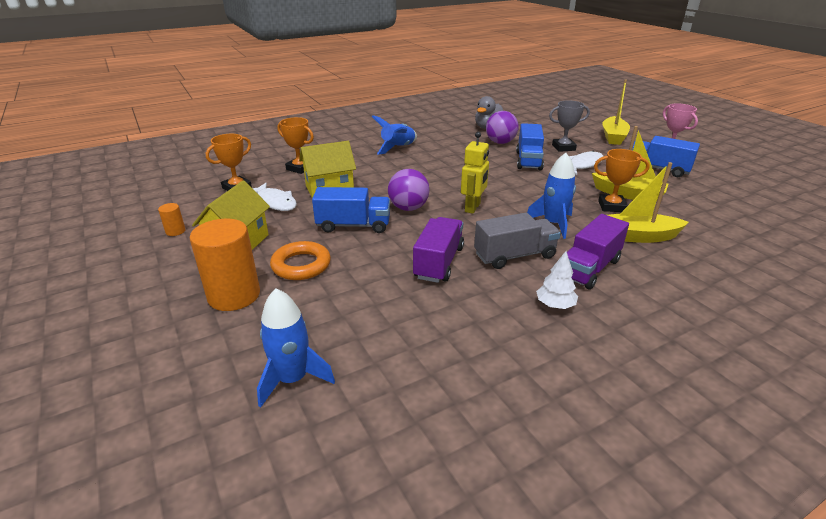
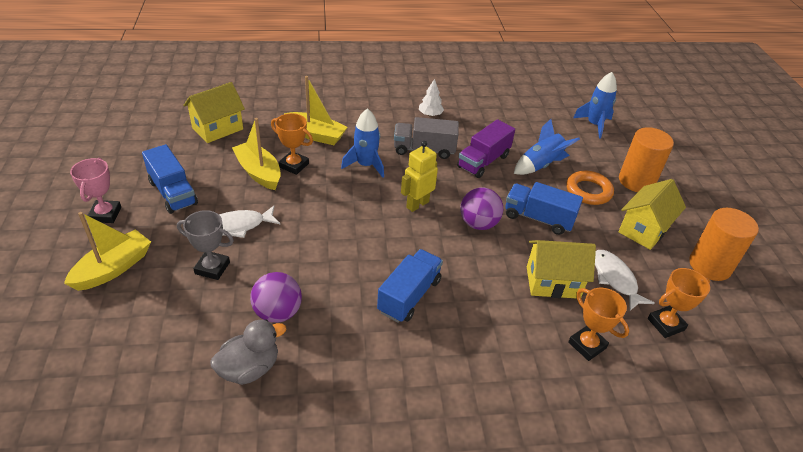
camera: 160 degrees left, 10 degrees up
orange cylinder [158,203,185,236] -> orange cylinder [689,208,759,281], size x2.26
blue rocket [372,115,417,155] -> blue rocket moved to [514,119,580,175]
blue truck [516,123,544,171] -> blue truck moved to [377,249,443,323]
purple truck [567,214,629,290] -> none
none -> yellow house [183,82,245,143]

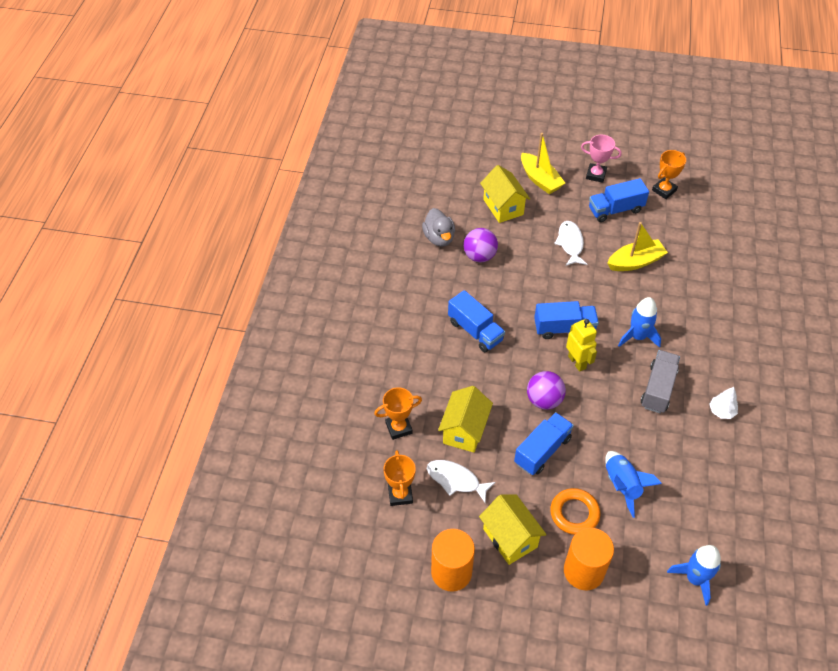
camera: 110 degrees right, 10 degrees up
grey trophy [177,210,234,280] -> none
yellow house [183,82,245,143] -> yellow house moved to [480,165,530,223]
orange trophy [271,113,313,175] -> orange trophy moved to [652,150,686,199]
yellow boat [284,76,348,145] -> none
purple truck [457,119,515,178] -> none
white fish [595,250,655,311] -> white fish turned 150 degrees counterclockwise [427,460,496,503]
none -> blue truck [534,301,599,339]

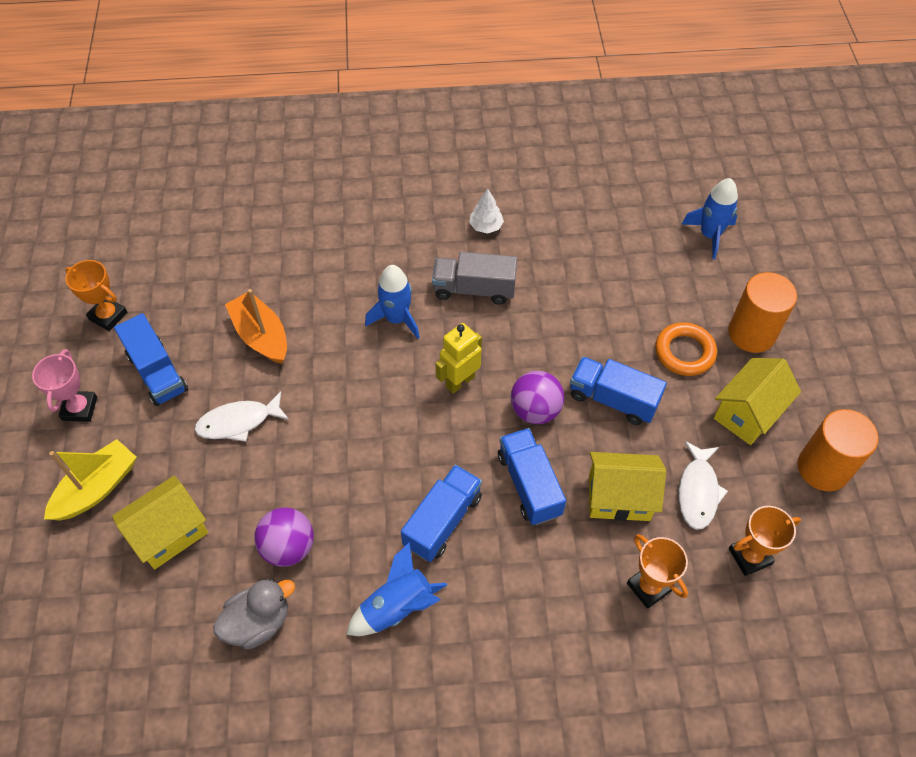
camera: 105 degrees left, 5 degrees up
blue truck [534,301,599,339] -> blue truck moved to [498,428,566,525]
blue rocket [605,451,662,518] -> blue rocket moved to [346,542,447,636]
yellow boat [607,222,668,271] -> orange boat [225,289,287,364]

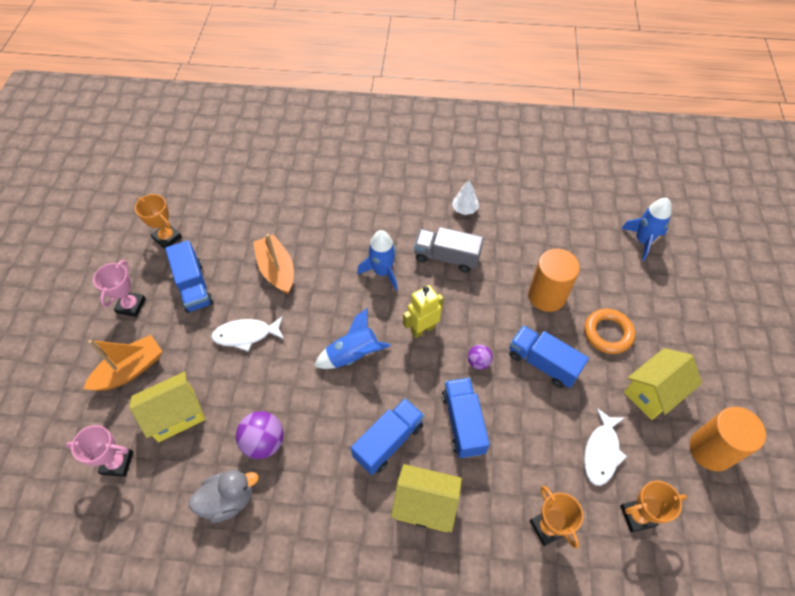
camera: 10 degrees right, 0 degrees up
yellow boat [44,439,137,520] -> orange boat [83,335,162,391]
blue rocket [346,542,447,636] -> blue rocket moved to [314,308,391,369]
purple ball [511,371,564,424] -> purple ball [468,345,493,370], size x0.58
yellow house [589,452,666,521] -> yellow house moved to [391,464,462,532]
orange cylinder [728,272,797,353] -> orange cylinder moved to [528,249,580,312]
none -> pink trophy [66,425,133,477]

